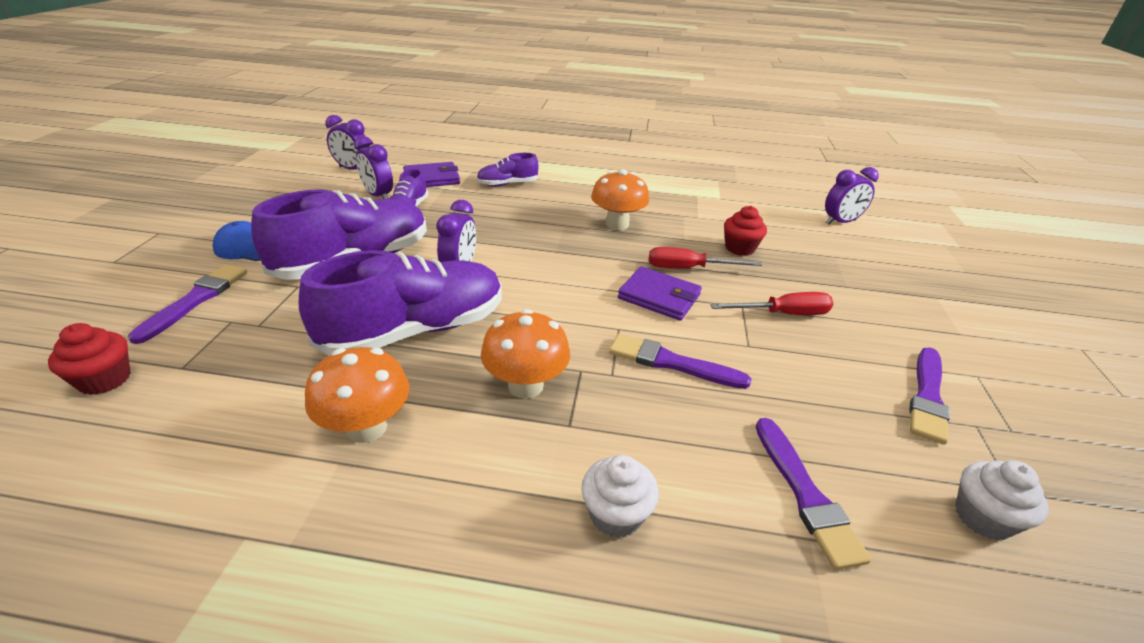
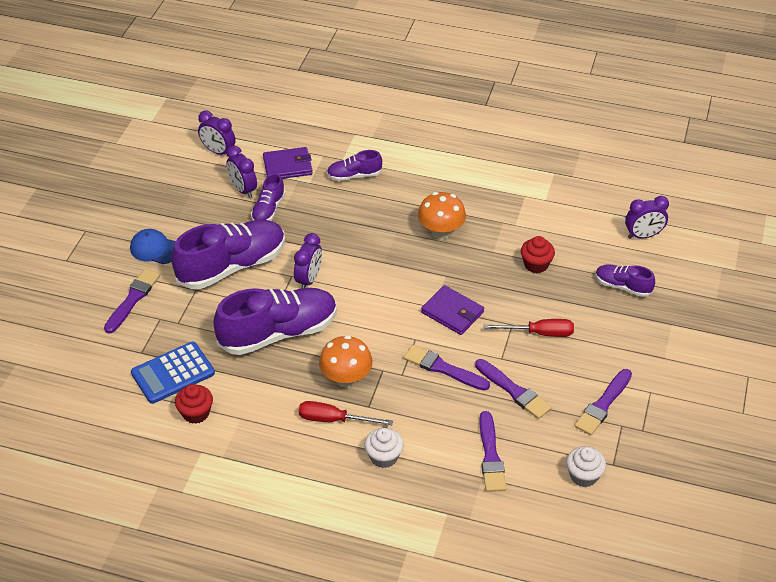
camera: 10 degrees right, 10 degrees up
red cupcake [48,323,131,395] -> red cupcake moved to [175,384,213,424]
orange mushroom [305,347,409,443] -> none
red screwdriver [649,247,762,268] -> red screwdriver moved to [299,401,393,425]
none -> blue calculator [131,342,215,404]
none -> purple brush [475,359,551,419]
none -> purple shoe [596,264,655,297]

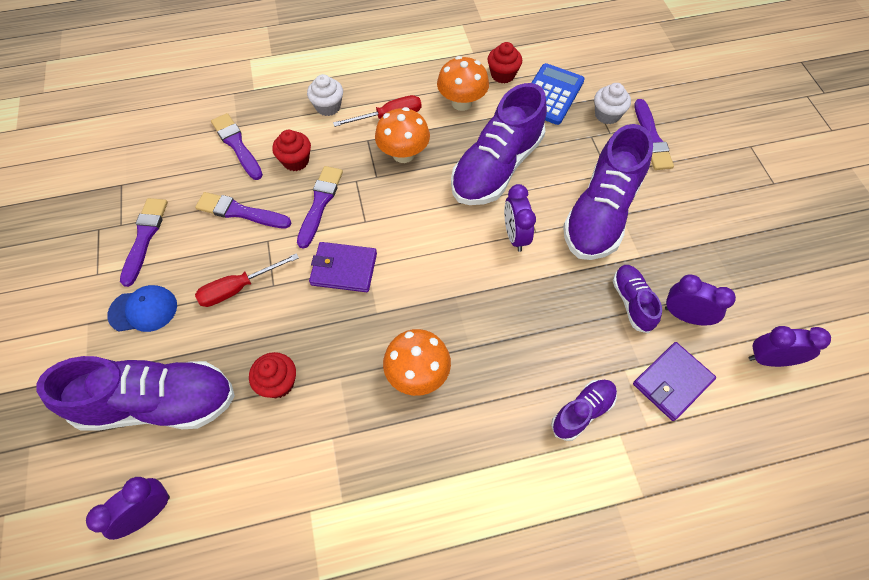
camera: 150 degrees right, 15 degrees up
blue cap [130,229,176,264] -> blue cap moved to [107,285,177,332]
purple brush [404,345,490,391] -> purple brush turned 75 degrees counterclockwise [297,166,343,249]
white cupcake [566,446,606,487] -> white cupcake moved to [594,83,631,124]
purple shoe [596,264,655,297] -> purple shoe [36,356,235,431], size x2.02
none -> red cupcake [272,130,311,171]
none -> orange mushroom [437,56,489,111]

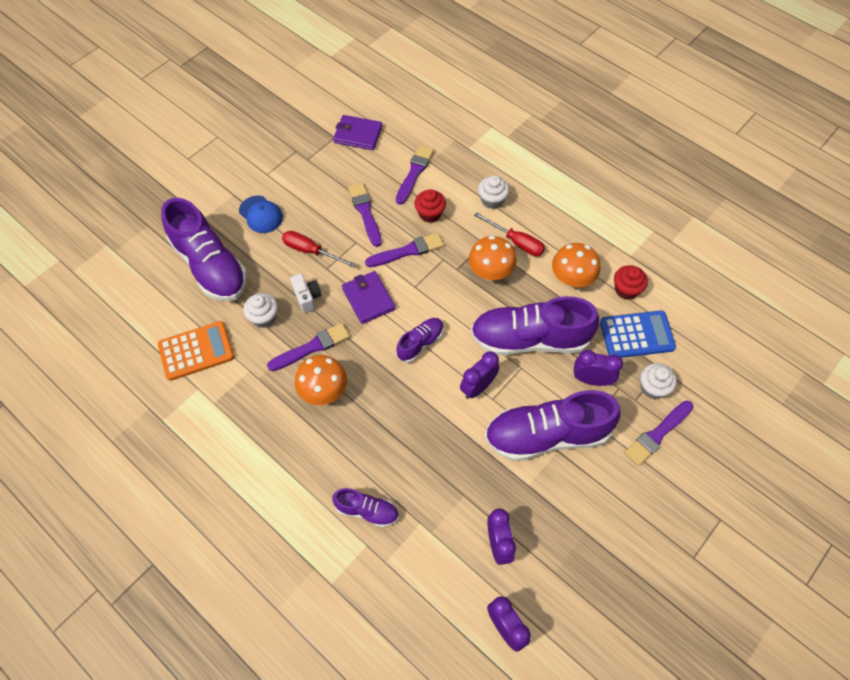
camera: 55 degrees right, 0 degrees up
purple clock [86,477,170,540] -> purple clock moved to [573,350,623,386]
purple brush [120,198,168,287] -> purple brush moved to [267,323,350,371]
red cupcake [249,352,296,399] -> white cupcake [243,293,278,328]
purple shoe [613,265,662,333] -> purple shoe moved to [396,318,444,363]
purple wallet [633,342,716,421] -> purple wallet moved to [333,115,382,150]
none -> orange calculator [158,321,234,381]
none -> white camera [290,273,321,313]

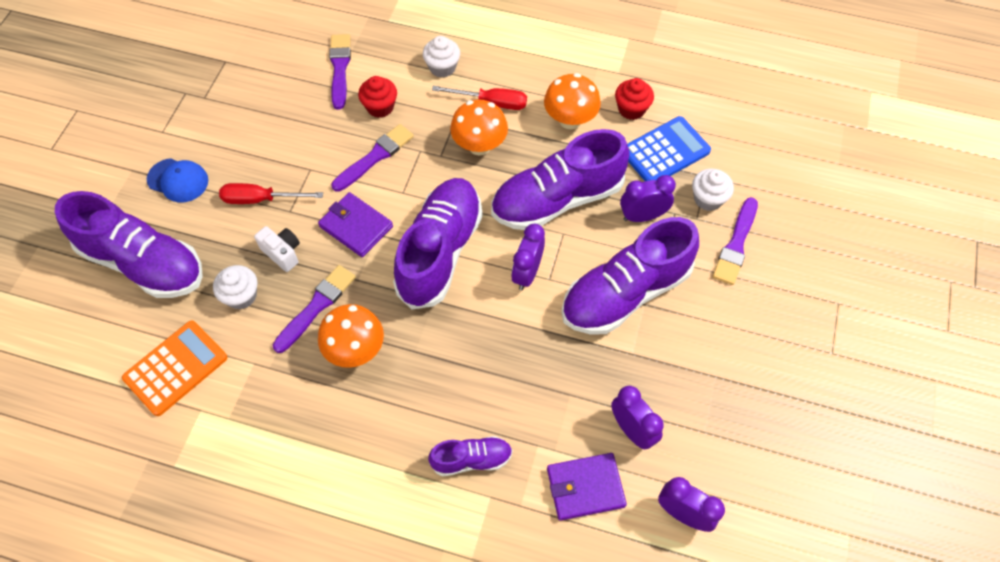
camera: 25 degrees left, 0 degrees up
purple wallet [333,115,382,150] -> purple wallet moved to [547,453,627,521]
purple brush [348,183,382,247] -> none
purple shoe [396,318,444,363] -> purple shoe [393,178,483,309], size x2.02

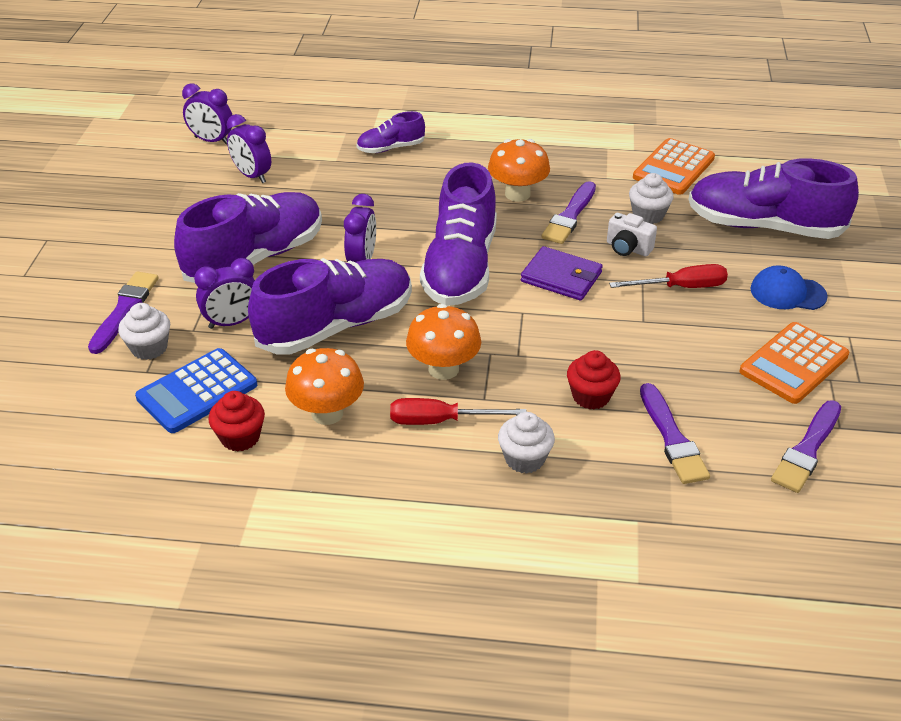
camera: 170 degrees right, 20 degrees down
purple brush [332,124,414,192] -> purple brush moved to [771,400,841,493]
purple wallet [547,453,627,521] -> none
none -> orange calculator [740,322,849,404]

